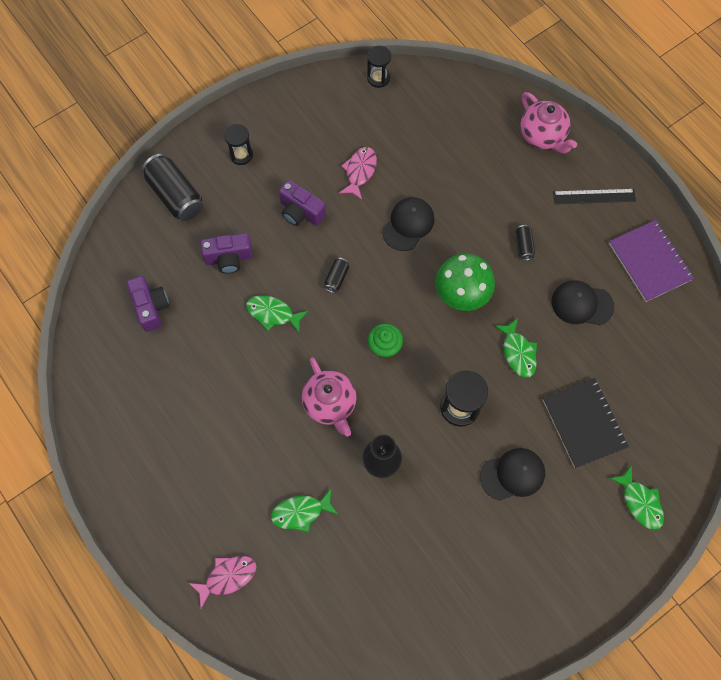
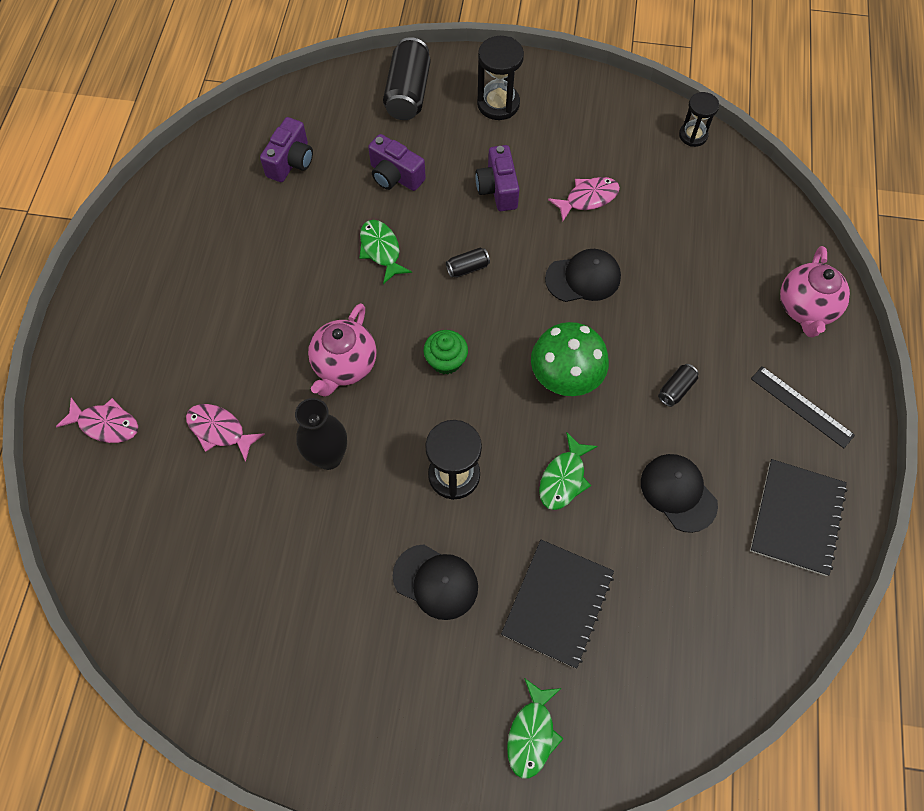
camera: 45 degrees right, 5 degrees down
black hourglass [224,124,253,165] -> black hourglass [477,36,524,120], size x1.52
green fish [271,488,339,533] -> pink fish [186,404,265,462]
purple notebook [609,220,694,302] -> black notebook [750,459,847,576]

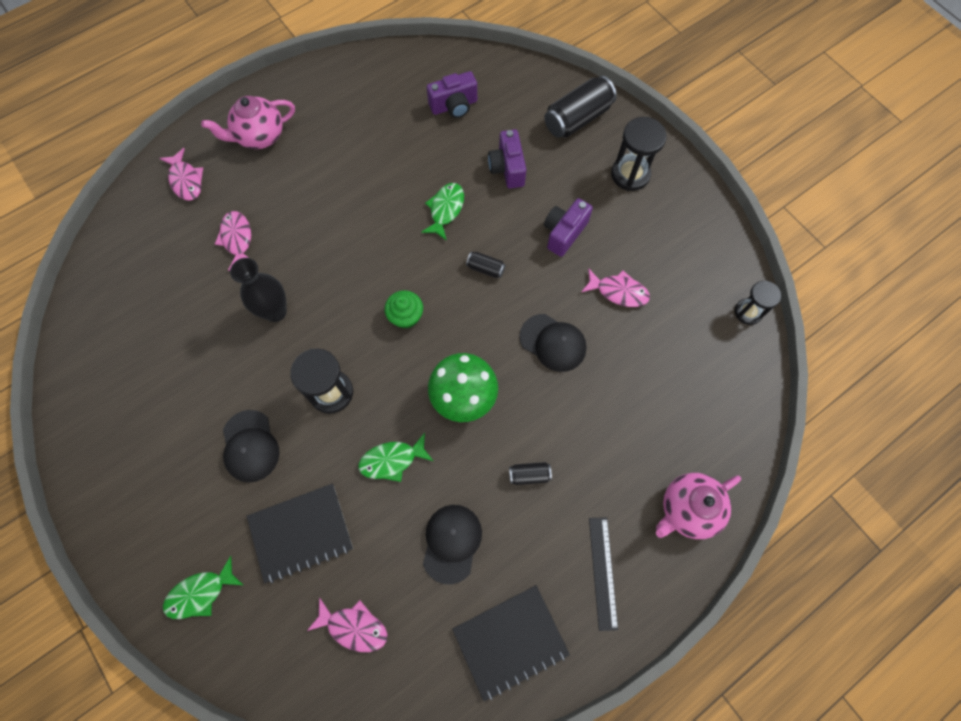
camera: 45 degrees right, 5 degrees up
pink teapot [308,303,377,397] -> pink teapot moved to [201,96,295,149]
none -> pink fish [307,597,387,652]

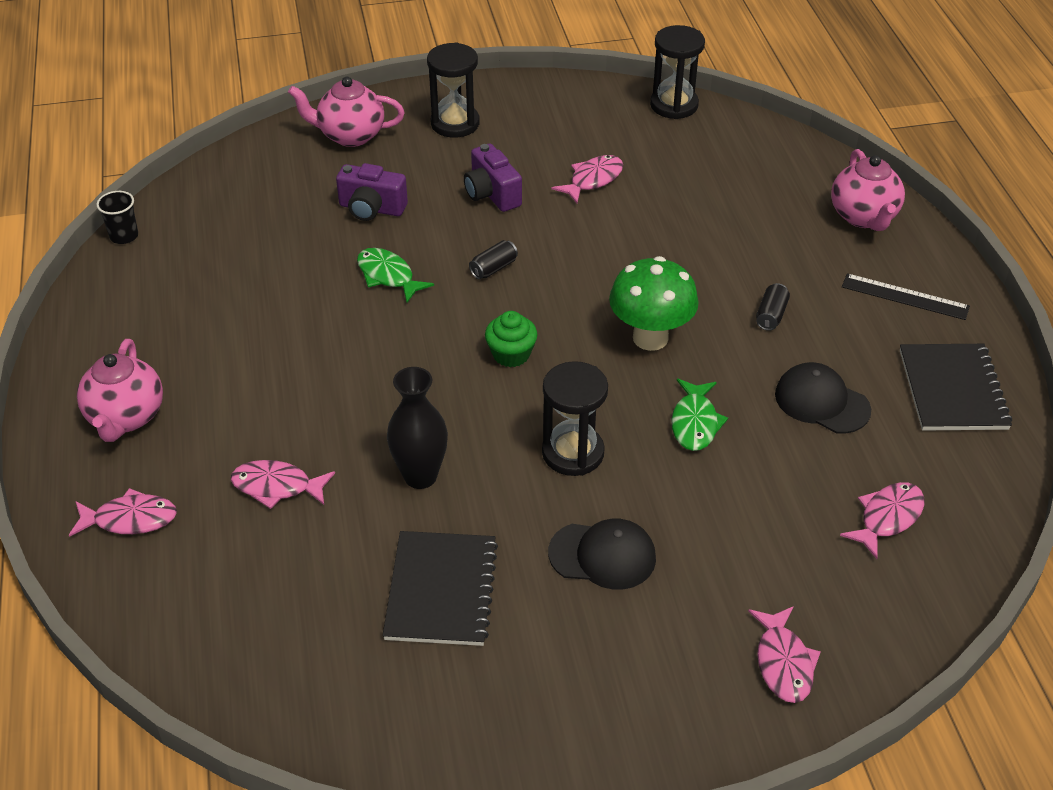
camera: 65 degrees left, 25 degrees down
green fish [163,556,243,619] -> pink fish [748,606,821,703]
black notebook [247,483,353,584] -> black notebook moved to [383,531,498,646]
purple camera [427,71,477,118] -> none
black cap [519,314,586,372] -> none
black can [544,76,617,138] -> pink teapot [288,77,405,147]
black hourglass [735,280,781,325] -> black hourglass [650,25,705,119], size x1.52
none -> black cup [96,191,138,244]

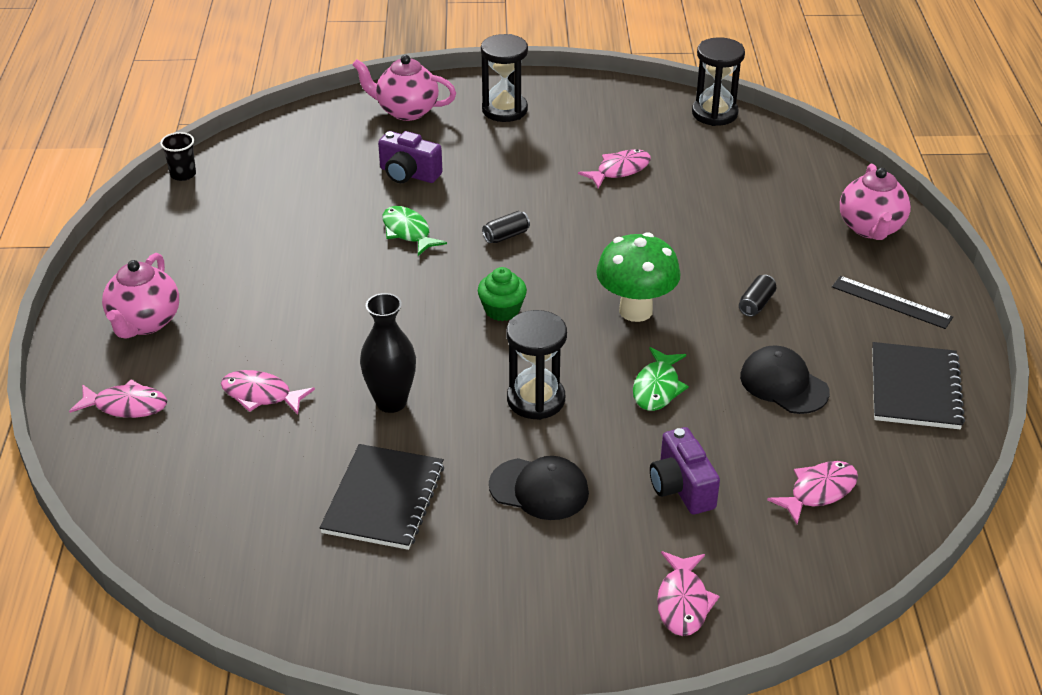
camera: 10 degrees right, 5 degrees down
purple camera [464,144,522,212] -> purple camera moved to [650,427,720,514]

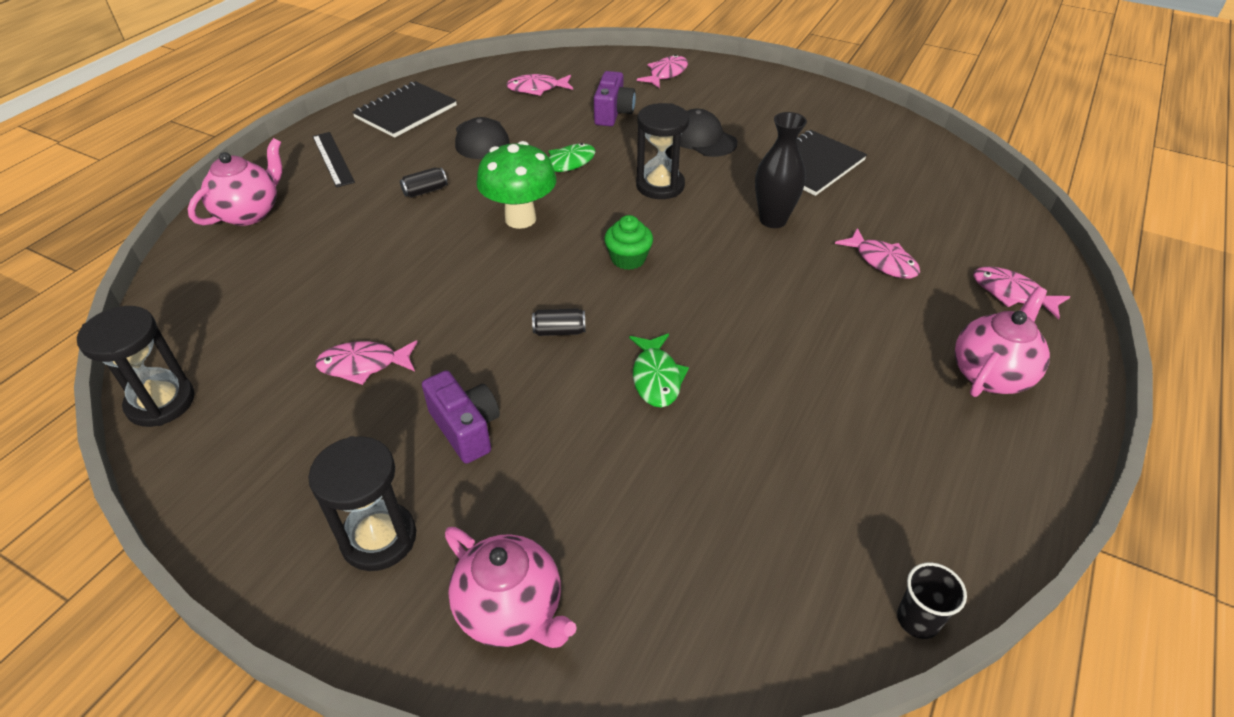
camera: 150 degrees left, 5 degrees up
purple camera [378,131,442,183] -> purple camera moved to [422,370,500,464]

